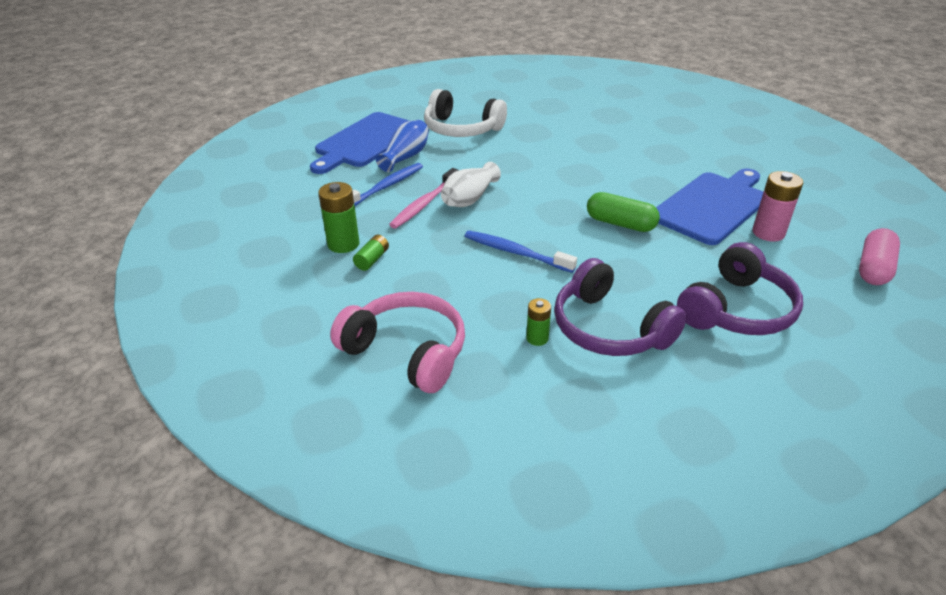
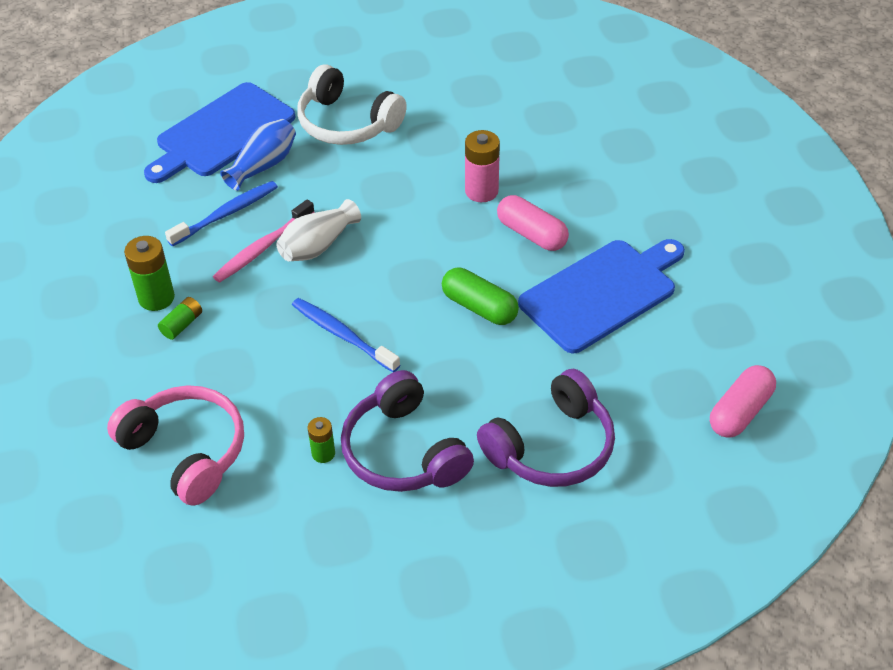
camera: 10 degrees right, 10 degrees up
pink battery [752,171,803,242] -> pink battery moved to [465,130,500,202]
none -> pink capsule [497,195,569,251]

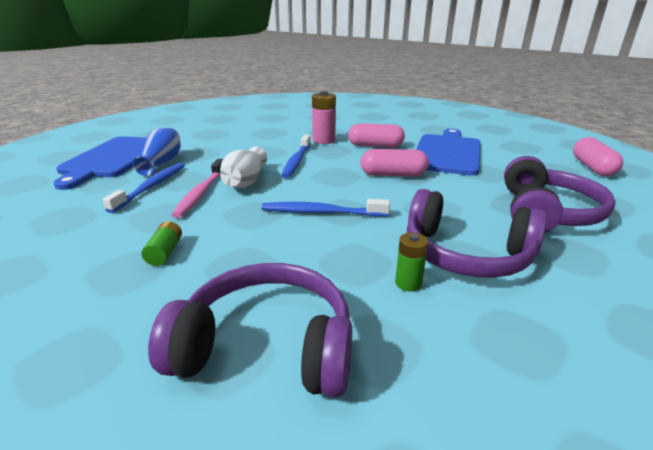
camera: 35 degrees left, 20 degrees down
pink headphones [107,385,244,506] -> purple headphones [148,263,352,397]
green battery [124,236,175,311] -> none
white headphones [297,64,407,145] -> none
green capsule [442,268,519,325] -> pink capsule [360,149,429,176]
none -> blue toothbrush [281,135,311,178]

